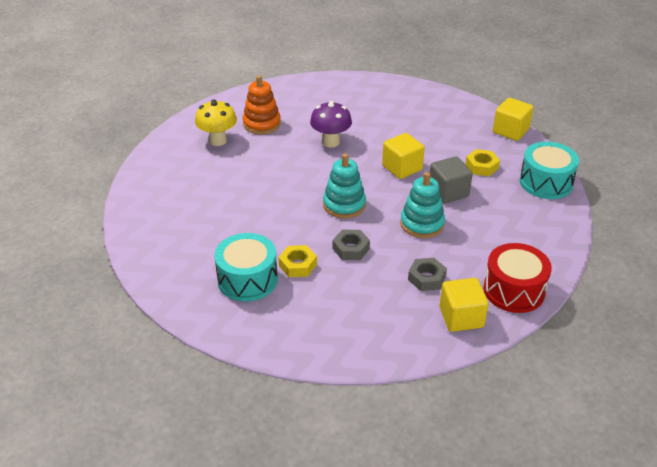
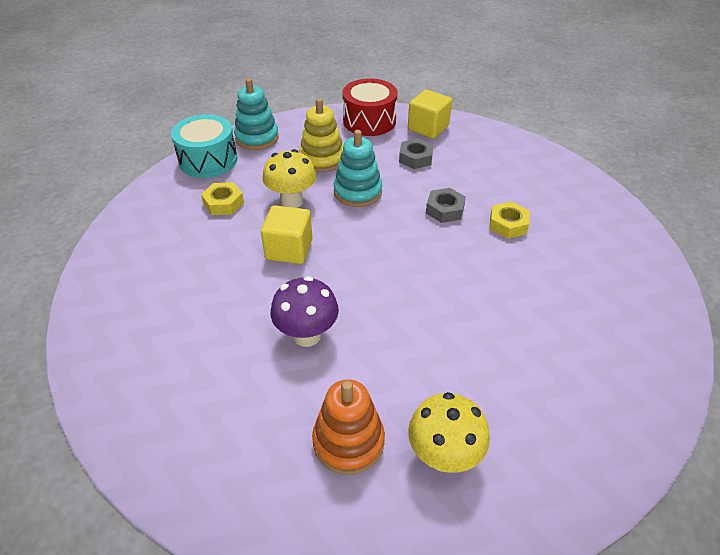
camera: 135 degrees left, 5 degrees up
turquoise drum [214,233,278,302] -> none
turquoise stacking toy [323,153,366,219] -> turquoise stacking toy moved to [234,78,279,150]
grey cube [430,156,472,204] -> yellow mushroom [263,149,317,208]
yellow cube [493,98,534,141] -> none
none -> yellow stacking toy [299,98,343,172]

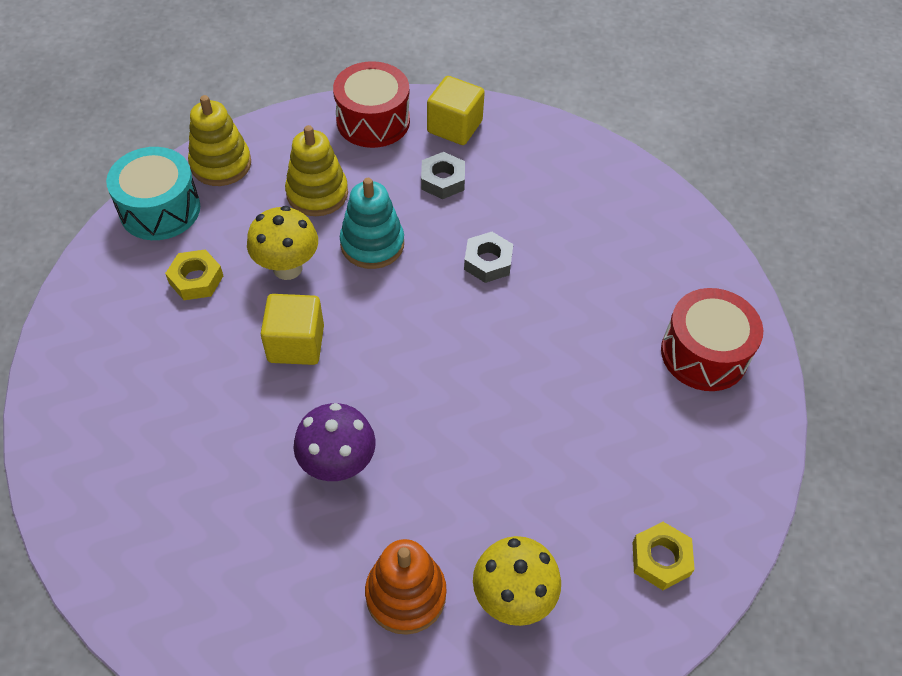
camera: 10 degrees left, 10 degrees up
turquoise stacking toy [234,78,279,150] -> yellow stacking toy [188,95,251,186]
yellow nut [489,202,529,239] -> yellow nut moved to [632,522,695,590]
none -> red drum [661,288,763,391]

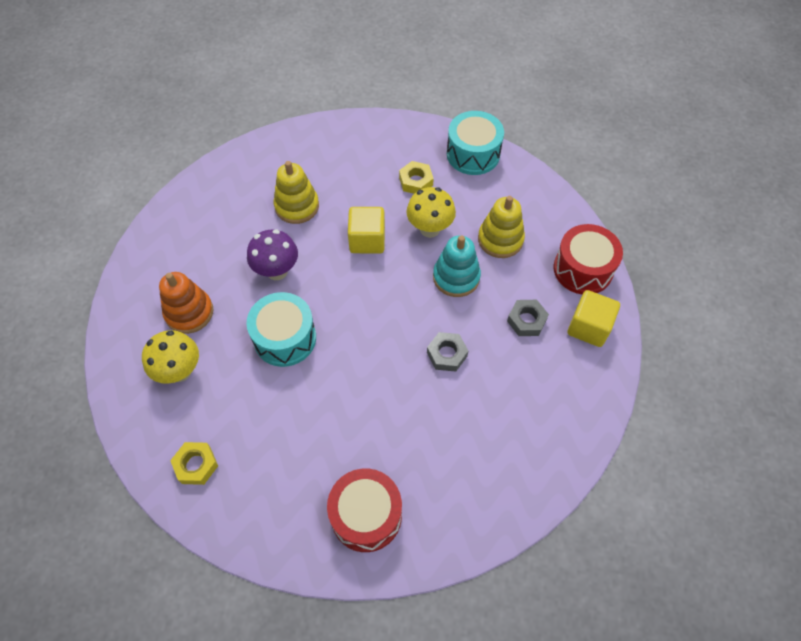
camera: 90 degrees right, 5 degrees up
yellow stacking toy [188,95,251,186] -> yellow stacking toy moved to [274,161,319,224]
none -> turquoise drum [246,292,316,367]

